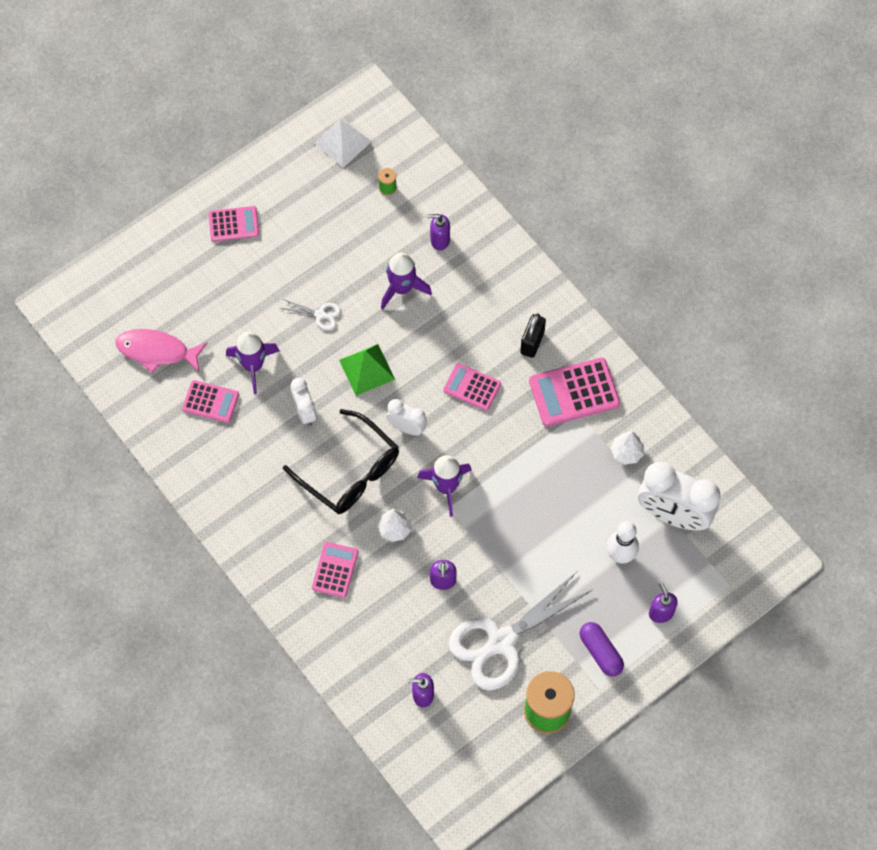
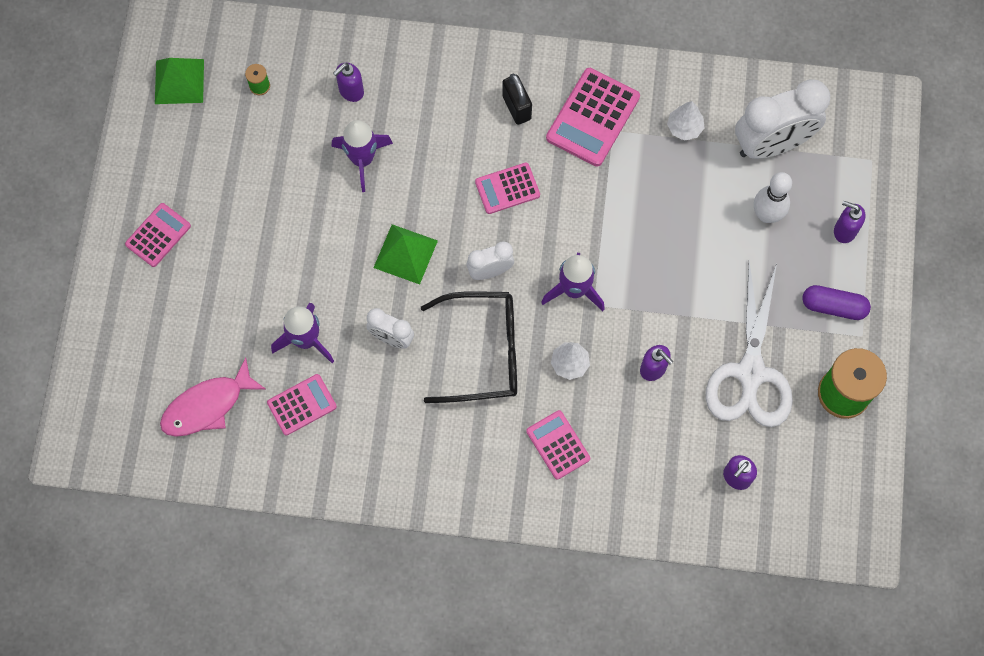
camera: 45 degrees left, 5 degrees up
white scissors [280,299,341,330] -> none
white pyramid [314,117,372,168] -> green pyramid [155,58,204,104]

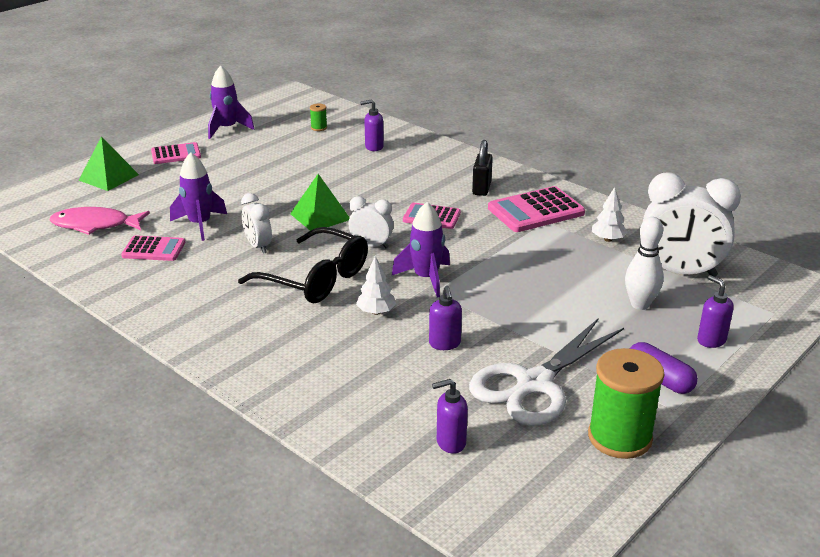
camera: 35 degrees right, 40 degrees down
green pyramid [155,58,204,104] -> green pyramid moved to [79,136,139,191]
purple rocket [332,120,393,192] -> purple rocket moved to [208,65,254,139]
pink calculator [526,410,590,480] -> none

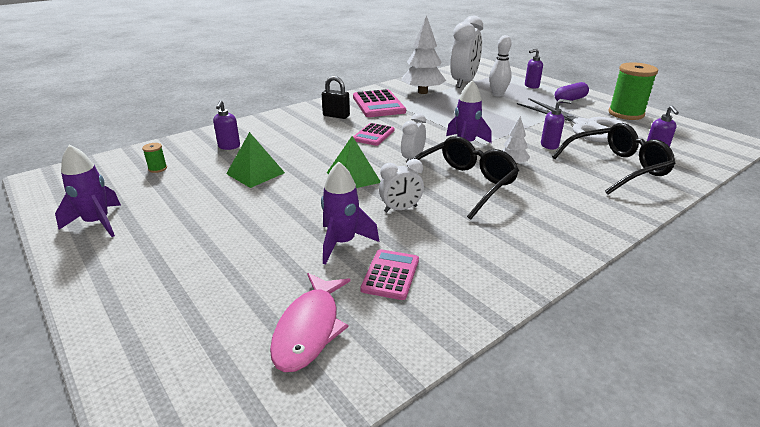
camera: 80 degrees left, 0 degrees up
green pyramid [79,136,139,191] -> green pyramid moved to [226,132,285,188]
pink calculator [151,142,201,164] -> none
white tree [592,187,628,242] -> white tree [402,15,446,94], size x1.94
none -> black glasses [552,123,676,194]

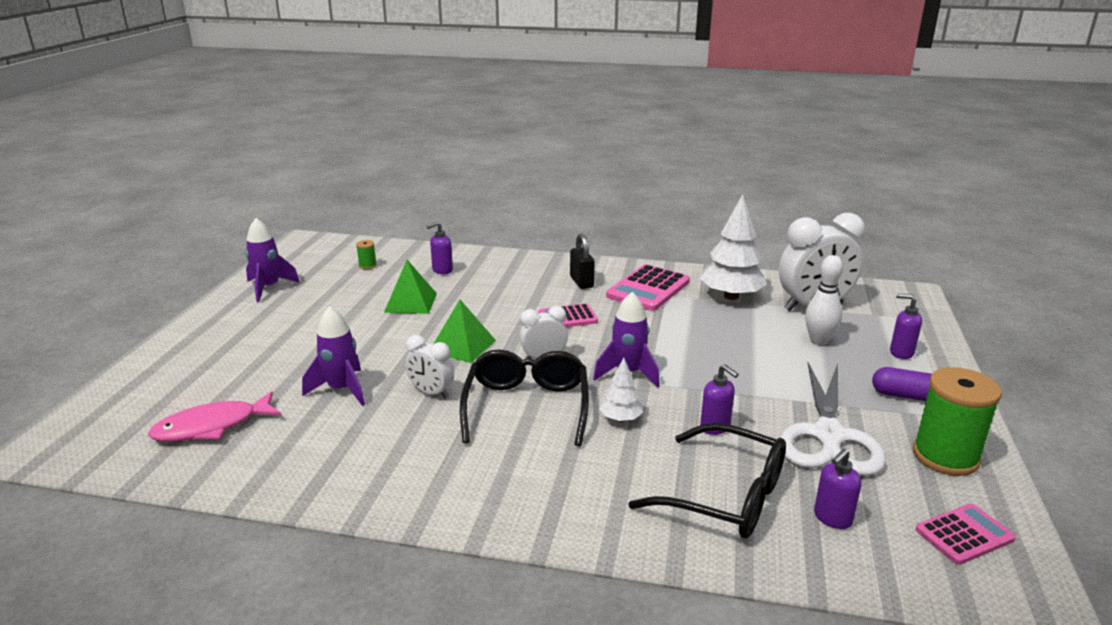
camera: 50 degrees right, 5 degrees down
pink calculator [360,249,419,300] -> pink calculator moved to [915,504,1016,565]
black glasses [413,136,519,220] -> black glasses turned 90 degrees counterclockwise [460,350,589,446]

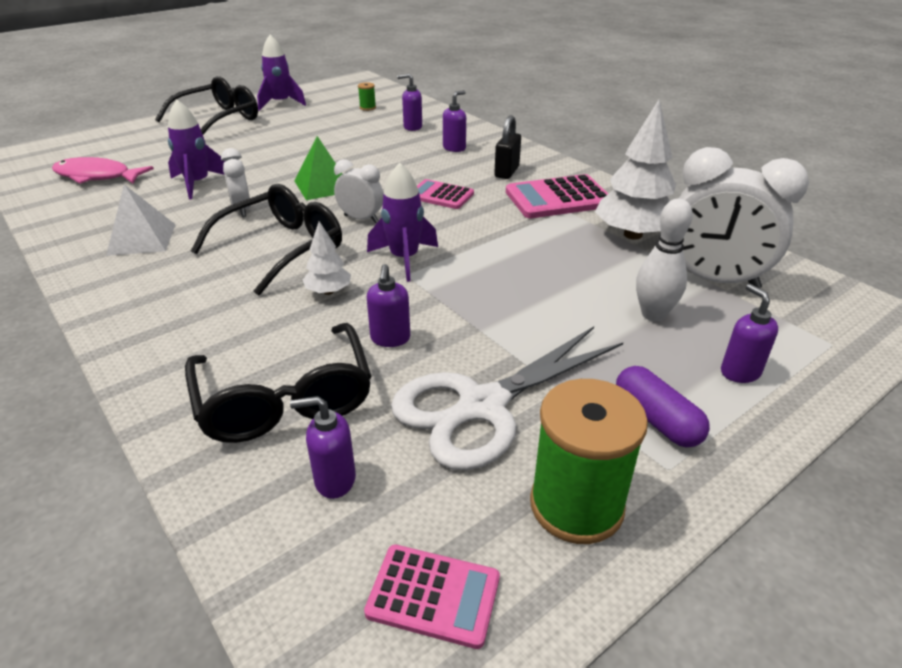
camera: 40 degrees right, 10 degrees up
green pyramid [384,260,437,314] -> none
none -> white pyramid [106,184,176,256]
none -> black glasses [155,76,258,135]
none -> purple soap dispenser [443,90,466,152]

